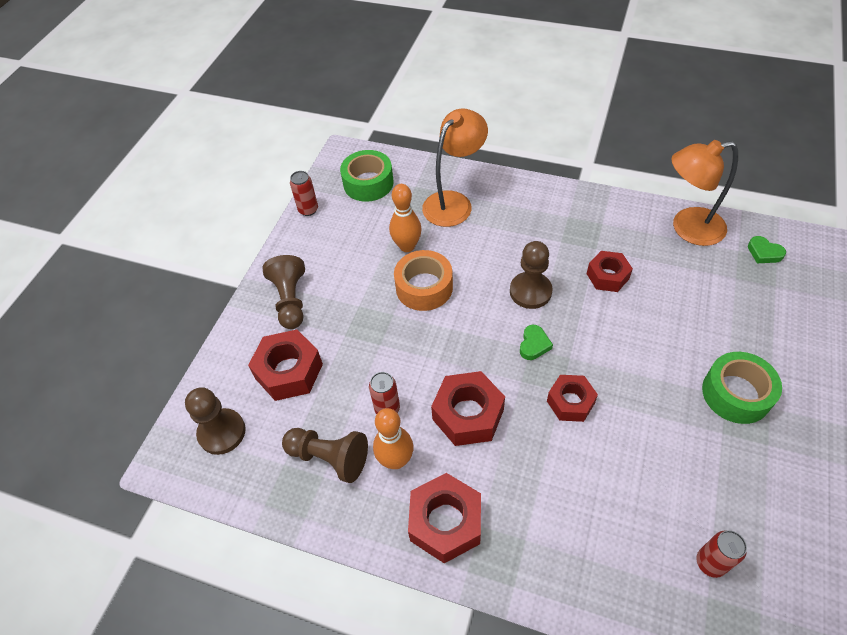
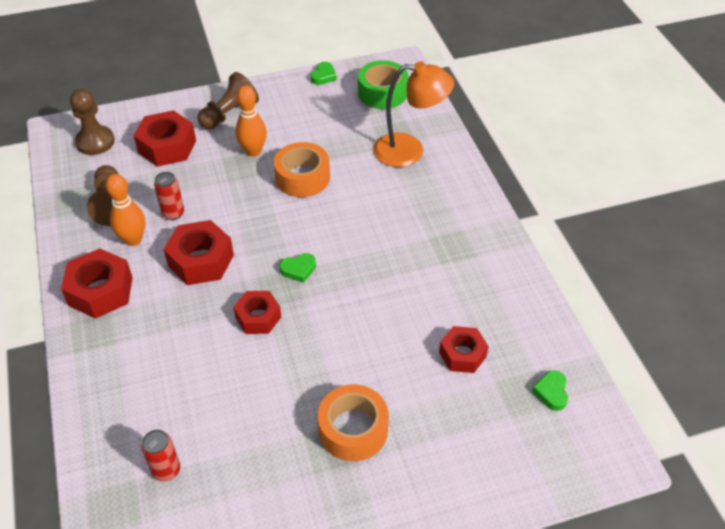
camera: 50 degrees right, 5 degrees down
red can [290,171,318,216] -> green heart [311,62,337,85]
orange bowling pin [389,184,422,252] -> orange bowling pin moved to [235,86,267,157]
brown pawn [510,241,553,309] -> none
red nut [587,251,633,292] -> red nut moved to [439,326,489,373]
orange lamp [671,140,738,246] -> none
green tape [702,352,782,424] -> orange tape [318,384,389,461]

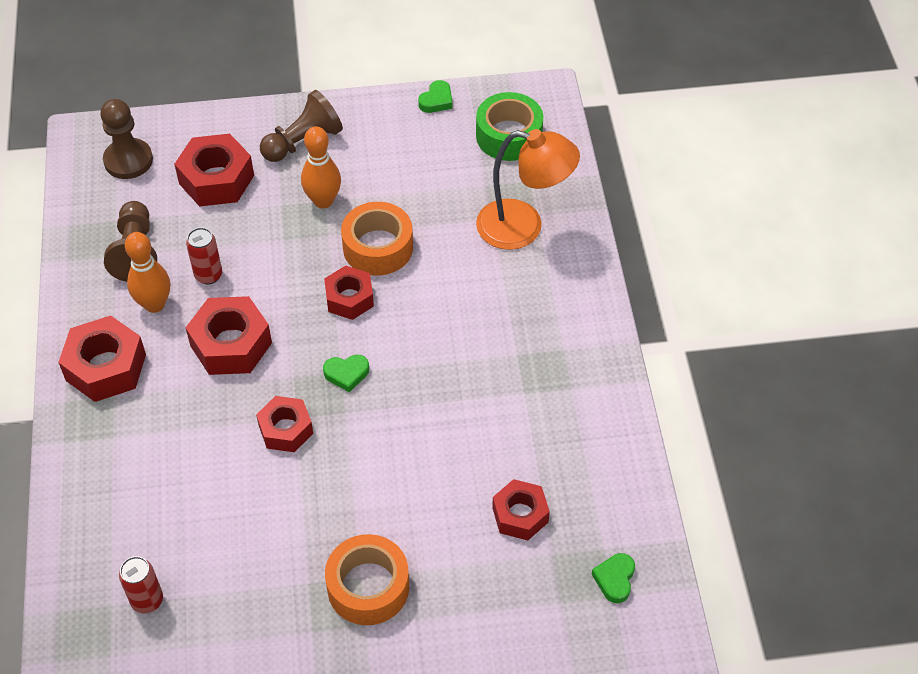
camera: 10 degrees right, 5 degrees up
none -> red nut [324,266,374,320]

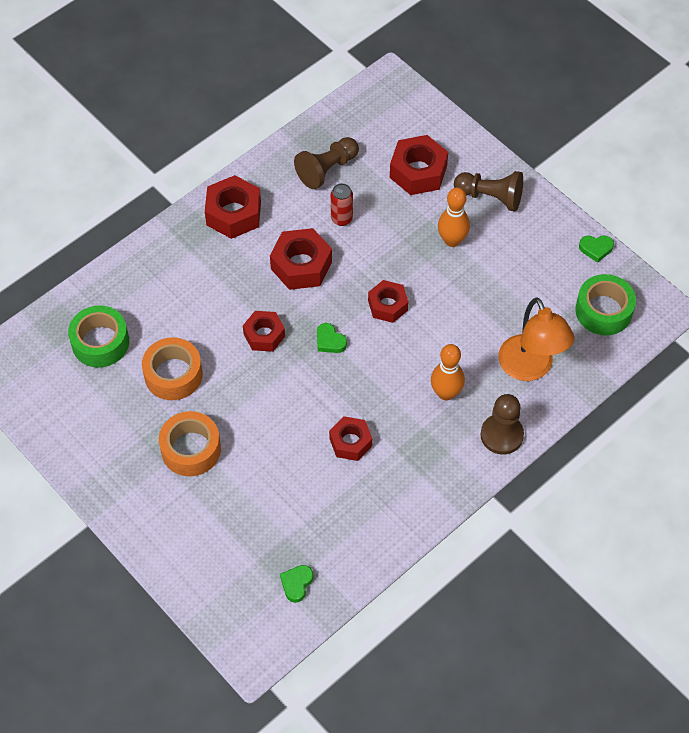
camera: 55 degrees right, 5 degrees up
brown pawn [100,99,153,179] -> brown pawn moved to [481,394,524,455]
red can [119,556,163,614] -> green tape [68,305,129,368]
orange bowling pin [125,232,170,313] -> orange bowling pin moved to [431,344,465,401]
orange tape [341,202,413,276] -> orange tape moved to [142,337,203,400]
red nut [492,479,550,540] -> red nut moved to [329,416,372,461]
green heart [592,553,635,603] -> green heart turned 45 degrees counterclockwise [280,565,313,603]

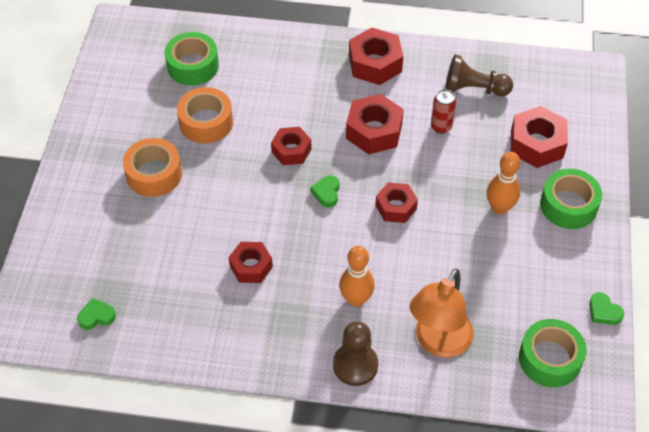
camera: 50 degrees right, 5 degrees down
brown pawn [454,171,523,211] -> green tape [540,169,602,229]

